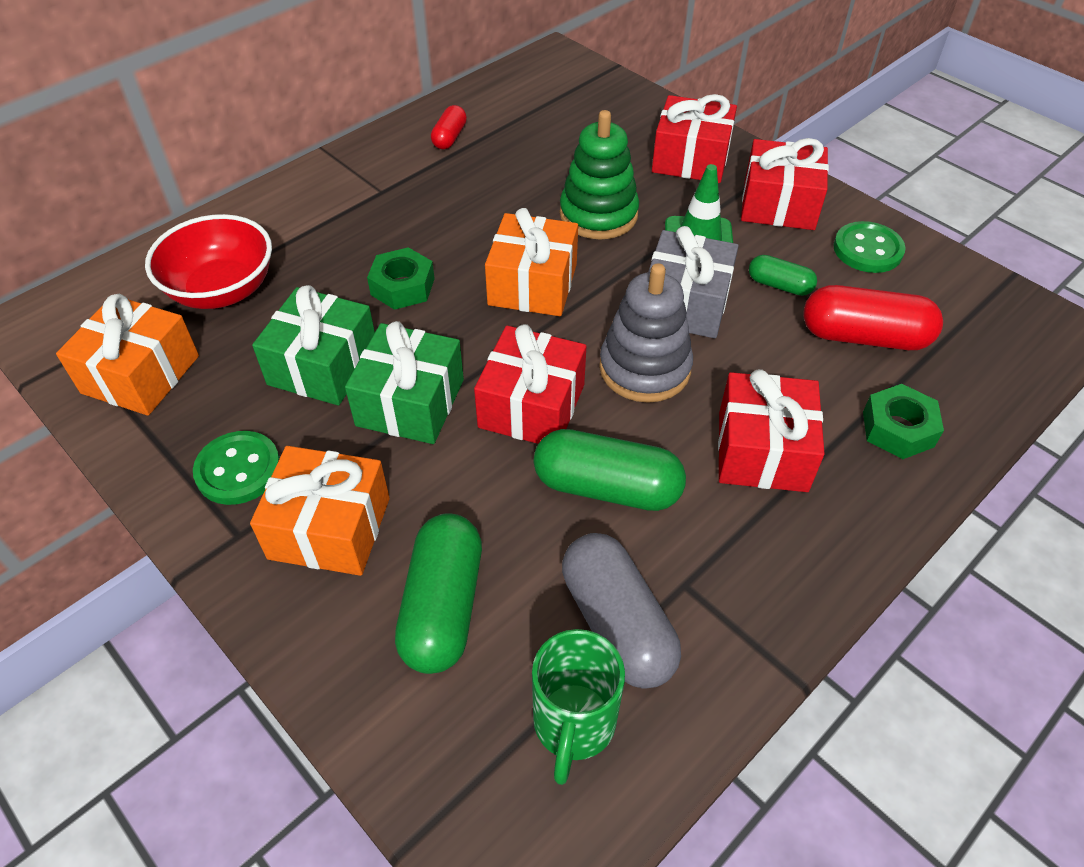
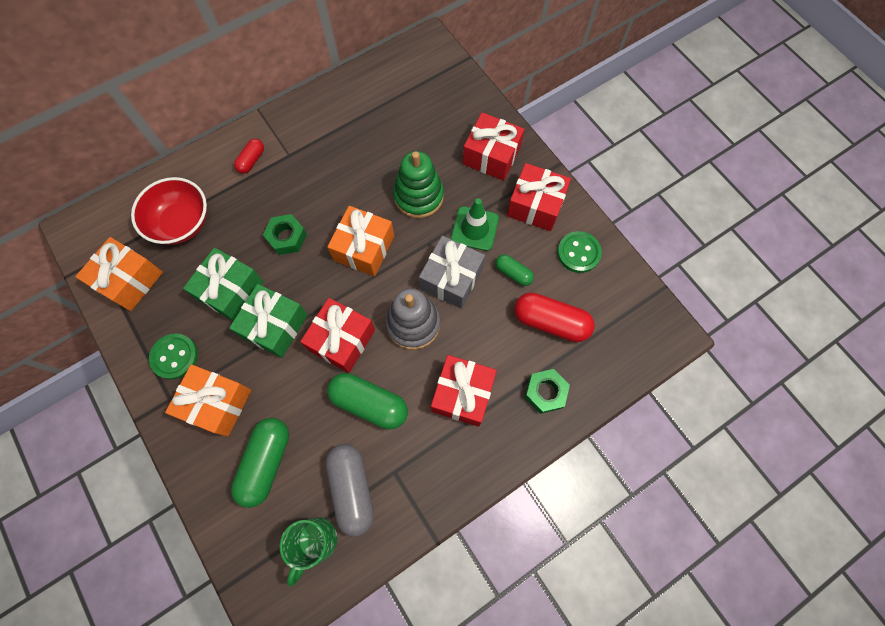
camera: 10 degrees right, 20 degrees up
red capsule [431,105,467,149] -> red capsule moved to [234,139,264,174]

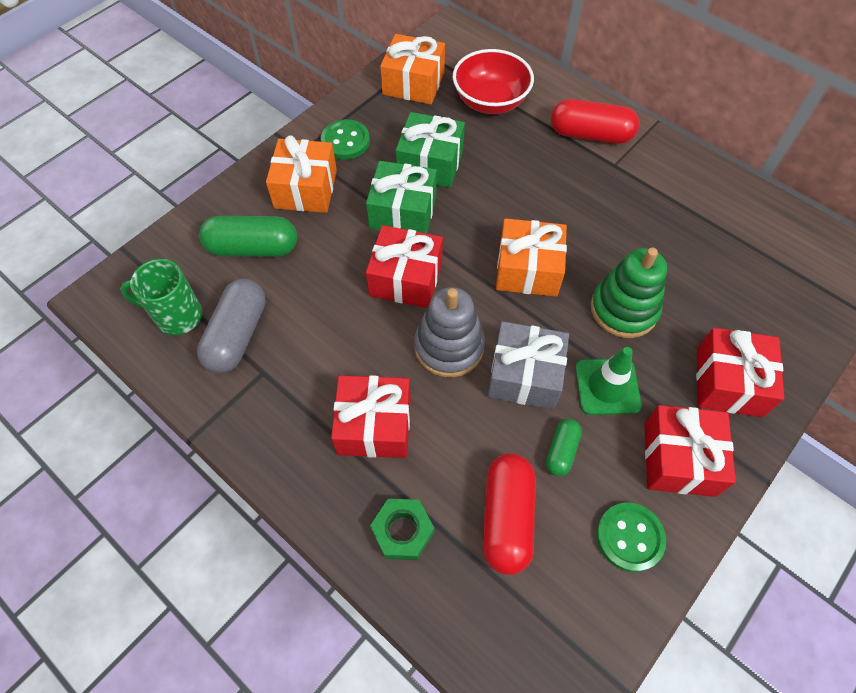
camera: 75 degrees right, 10 degrees down
red capsule [234,139,264,174] -> red capsule [551,99,639,144], size x1.83
green nut [263,214,307,255] -> none
grey capsule [325,444,374,537] -> grey capsule turned 45 degrees counterclockwise [197,279,266,373]
green capsule [327,373,408,430] -> none

